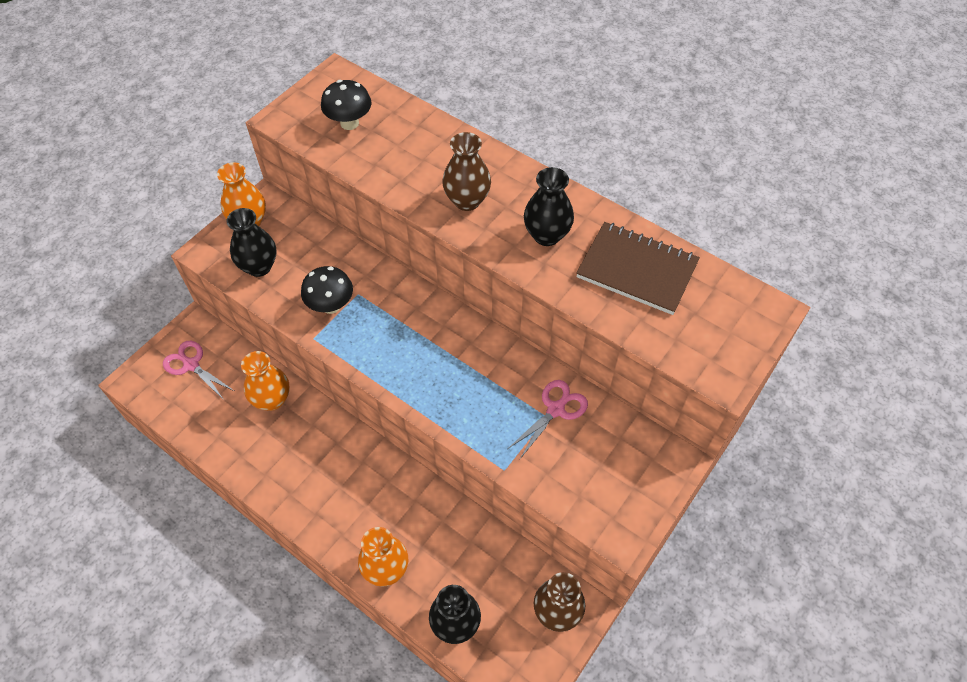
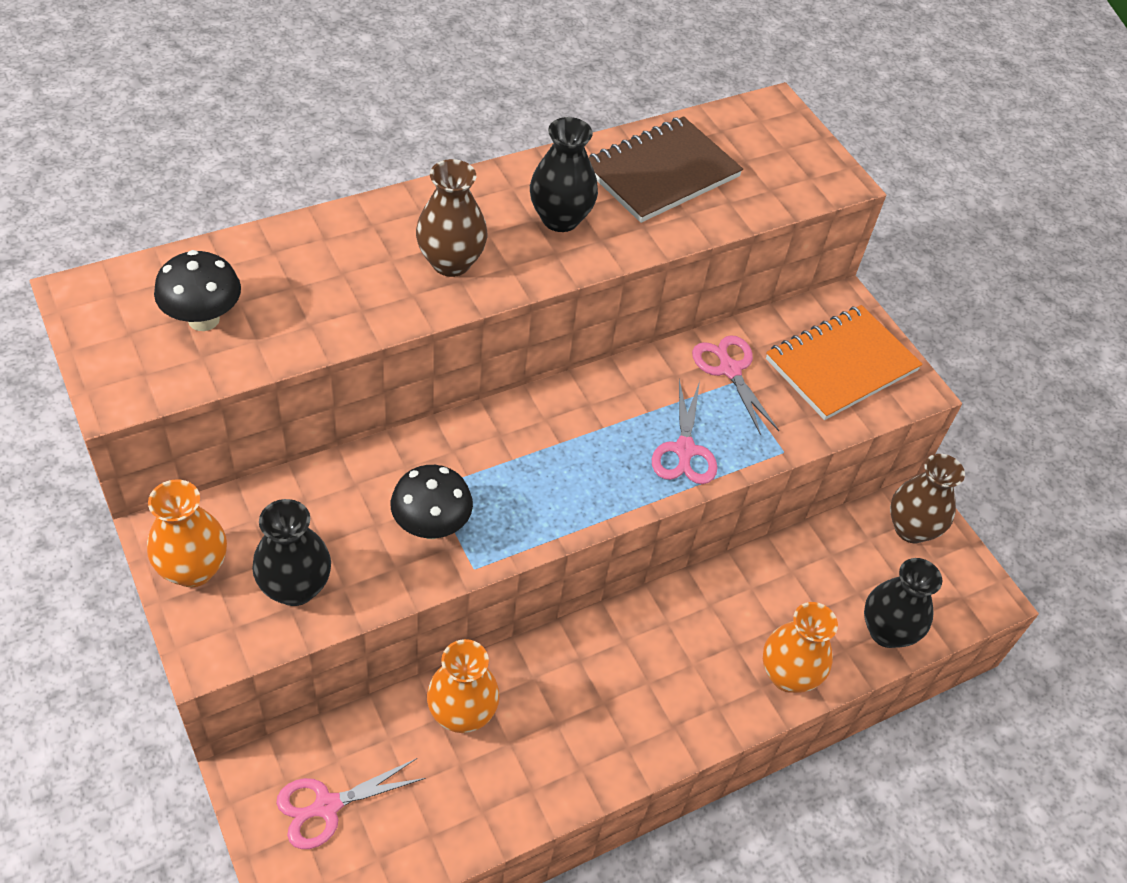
camera: 70 degrees left, 5 degrees down
none -> pink scissors [652,380,718,484]
none -> orange notebook [766,305,923,420]

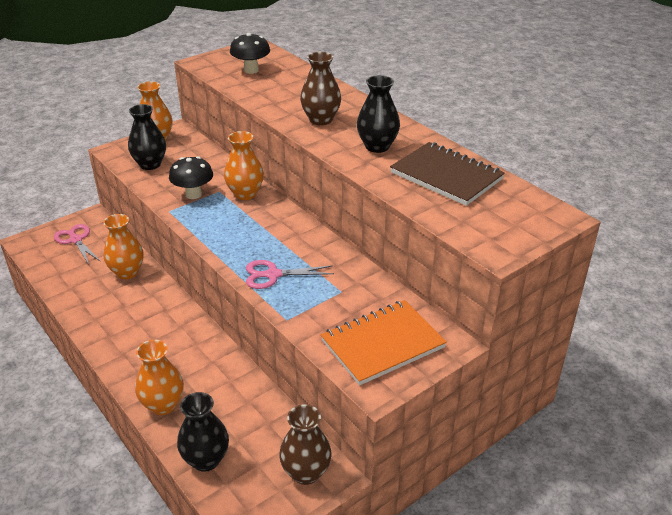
camera: 85 degrees right, 15 degrees down
pink scissors [692,335,779,435] -> none
orange notebook [766,305,923,420] -> orange notebook turned 75 degrees counterclockwise [321,300,447,386]
none -> orange vase [224,131,264,200]

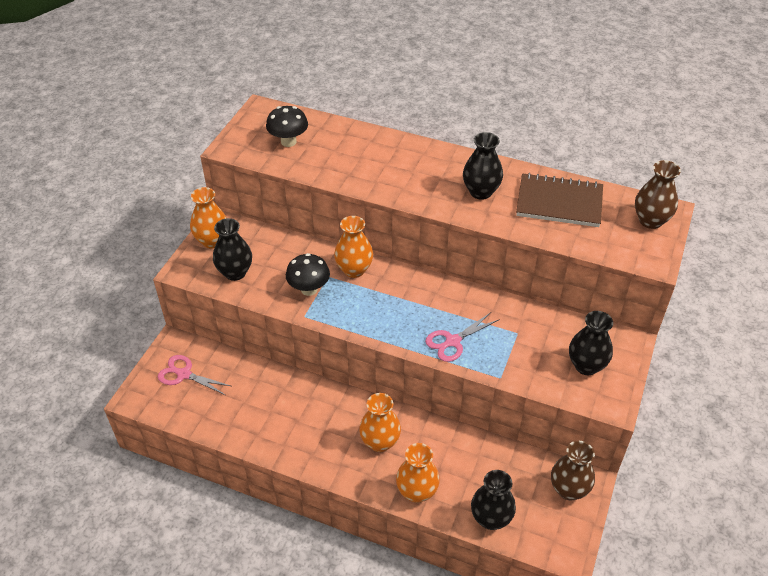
camera: 30 degrees left, 10 degrees up
orange vase [103,214,144,279] -> orange vase moved to [359,393,401,452]
brown vase [300,52,341,125] -> brown vase moved to [635,160,681,229]
orange notebook [321,300,447,386] -> black vase [569,311,613,375]

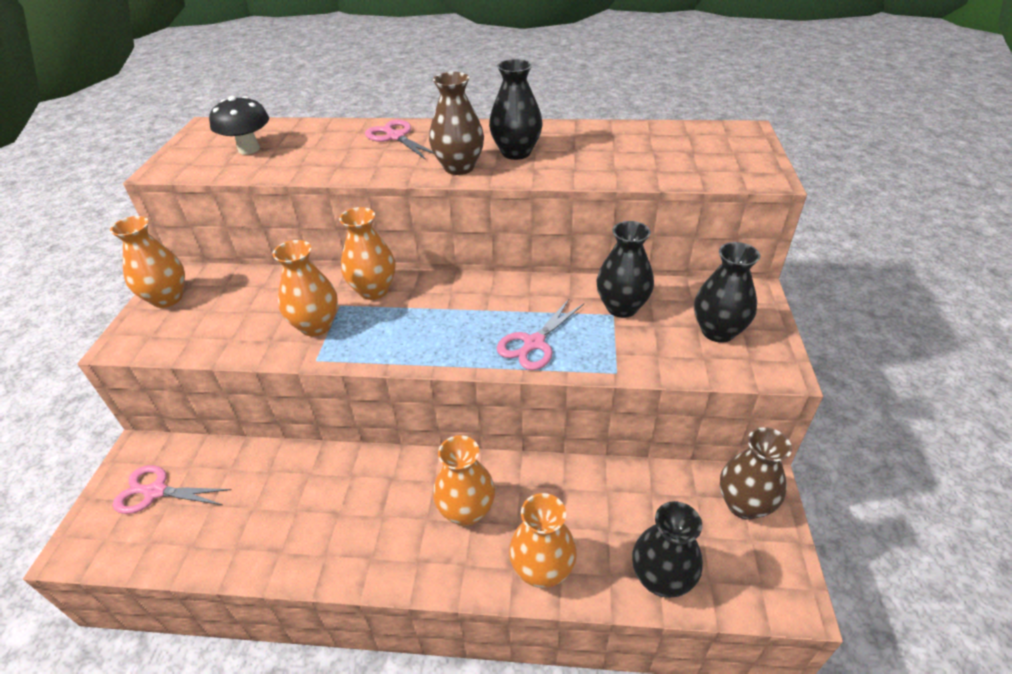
camera: 15 degrees left, 5 degrees down
black vase [213,218,252,281] -> black vase moved to [596,221,654,318]
black mushroom [286,253,330,296] -> orange vase [272,240,338,336]
brown notebook [516,173,603,227] -> none
brown vase [635,160,681,229] -> brown vase moved to [429,72,484,175]
none -> pink scissors [365,120,434,160]

